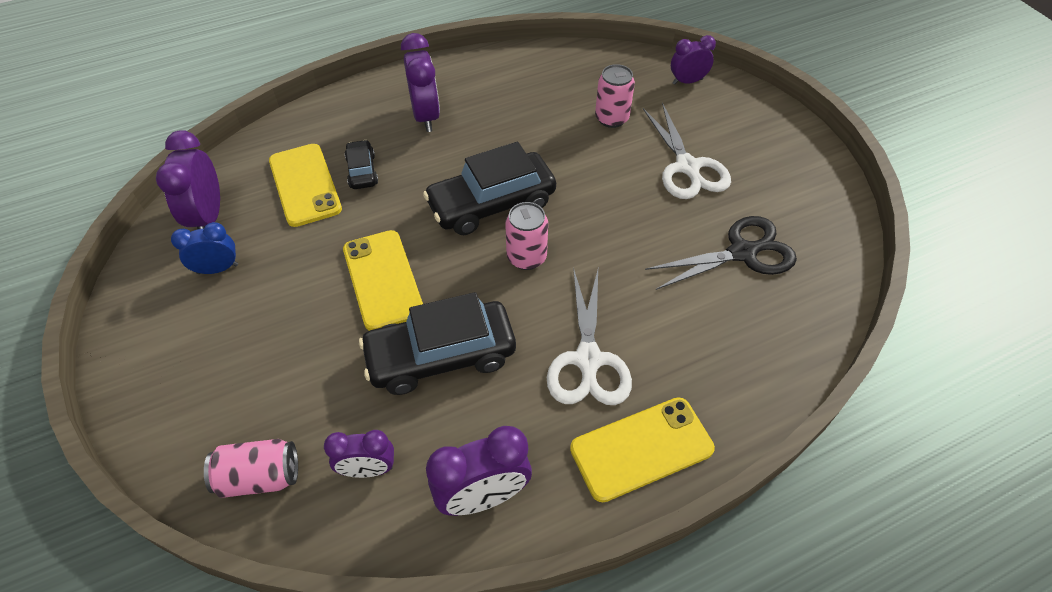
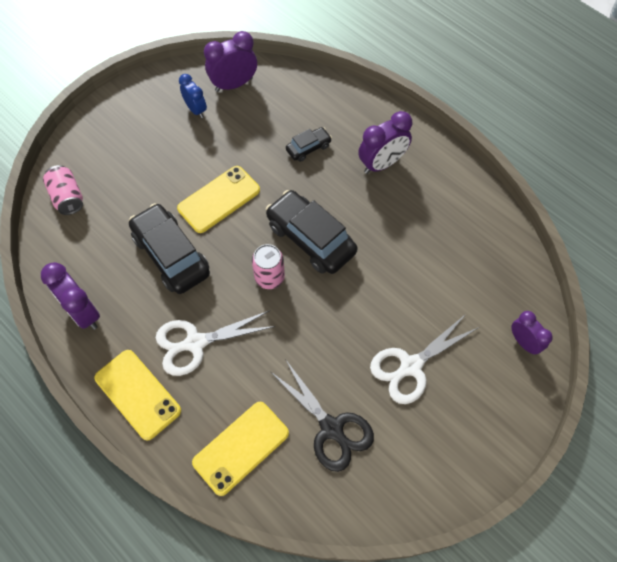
camera: 70 degrees right, 10 degrees up
yellow phone [269,144,342,227] -> yellow phone moved to [192,402,289,496]
purple clock [324,430,394,478] -> none
pink can [595,64,635,128] -> none

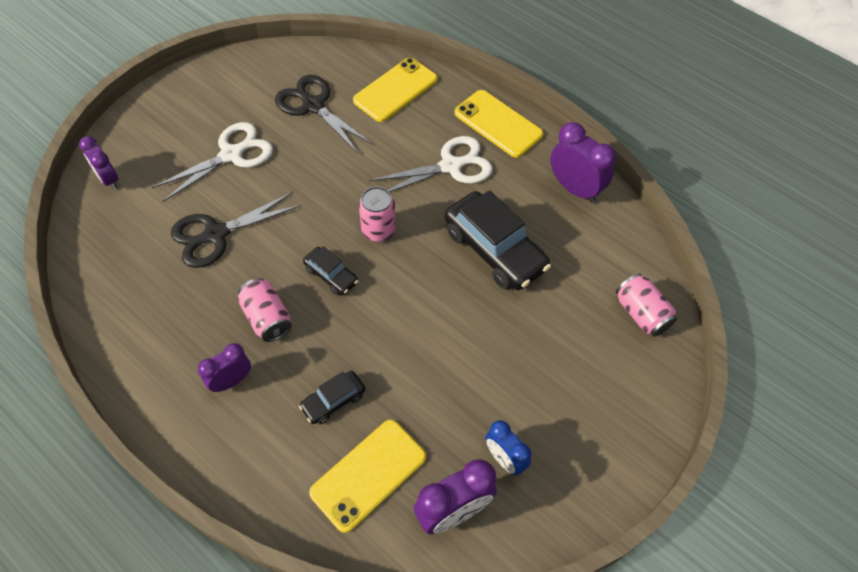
camera: 175 degrees right, 5 degrees down
yellow phone [177,166,260,233] -> yellow phone moved to [309,420,426,533]
black car [266,190,358,274] -> black car [303,246,358,295], size x0.50
purple clock [358,111,412,174] -> purple clock [198,343,251,392], size x0.65
none -> black scissors [171,192,301,268]
none -> pink can [237,278,292,342]

